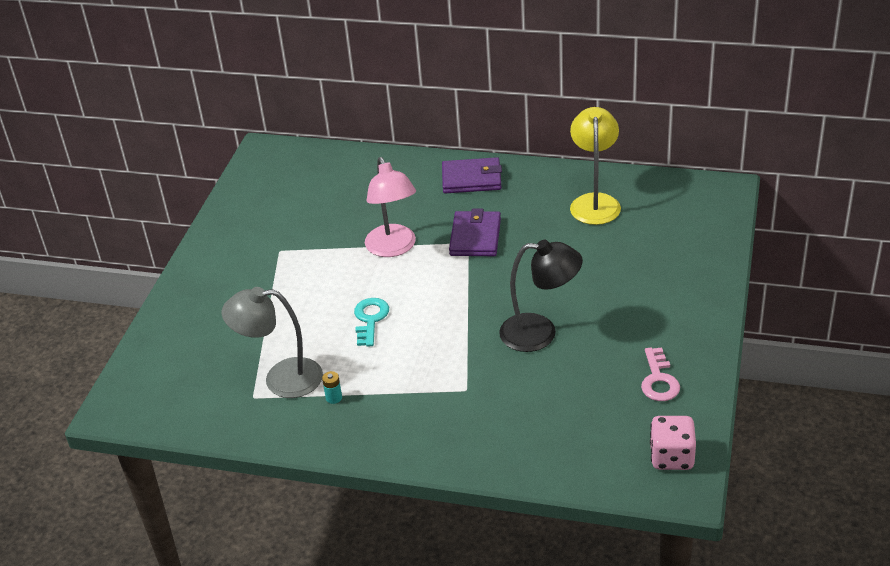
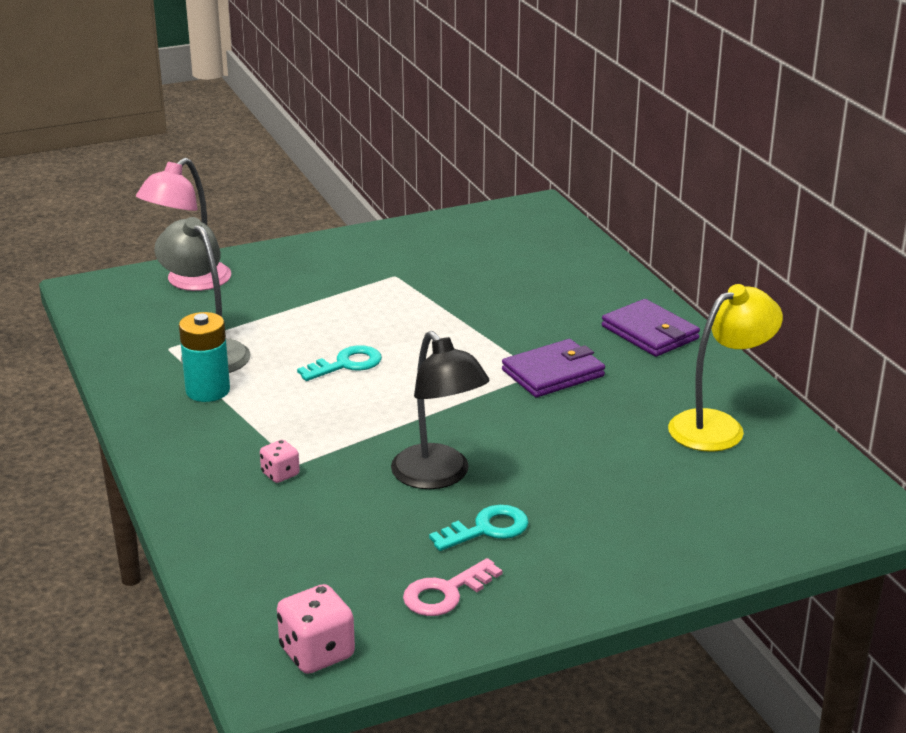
camera: 50 degrees right, 10 degrees down
turquoise battery [322,371,342,404] -> turquoise battery [179,312,230,402], size x2.15
pink lamp [365,157,416,257] -> pink lamp moved to [136,158,231,291]
none -> pink dice [260,440,300,483]
none -> turquoise key [429,505,529,551]

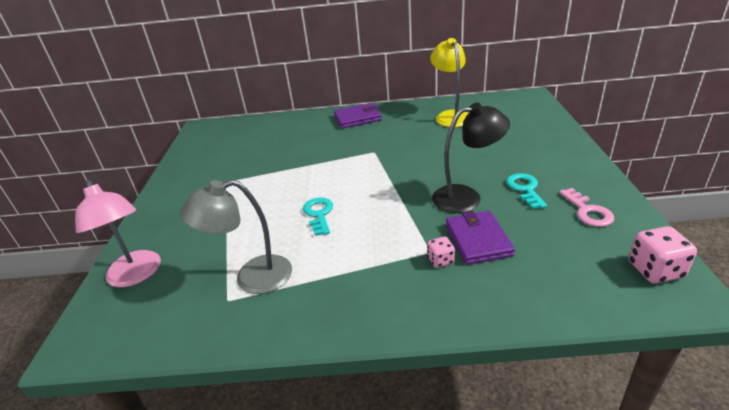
camera: 65 degrees left, 5 degrees up
turquoise battery [179,312,230,402] -> none
purple wallet [502,339,605,398] -> purple wallet moved to [446,211,515,265]

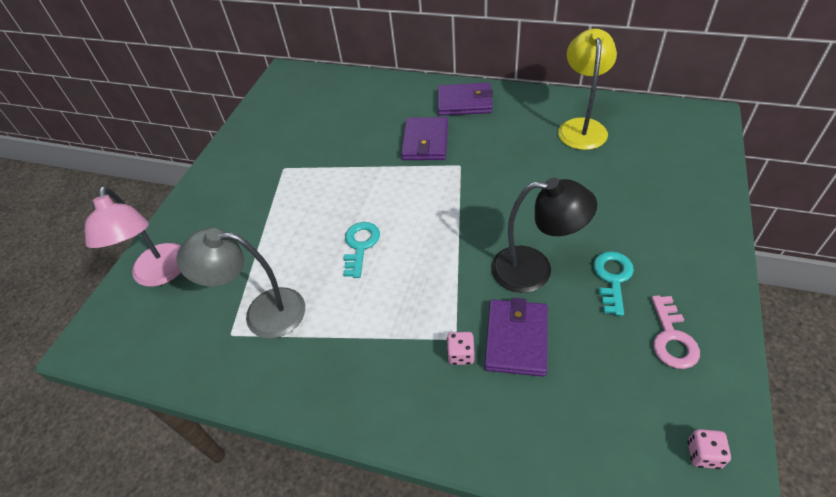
camera: 20 degrees right, 15 degrees up
pink dice [629,226,697,284] -> pink dice [688,429,731,469], size x0.59
none -> purple wallet [401,117,448,160]

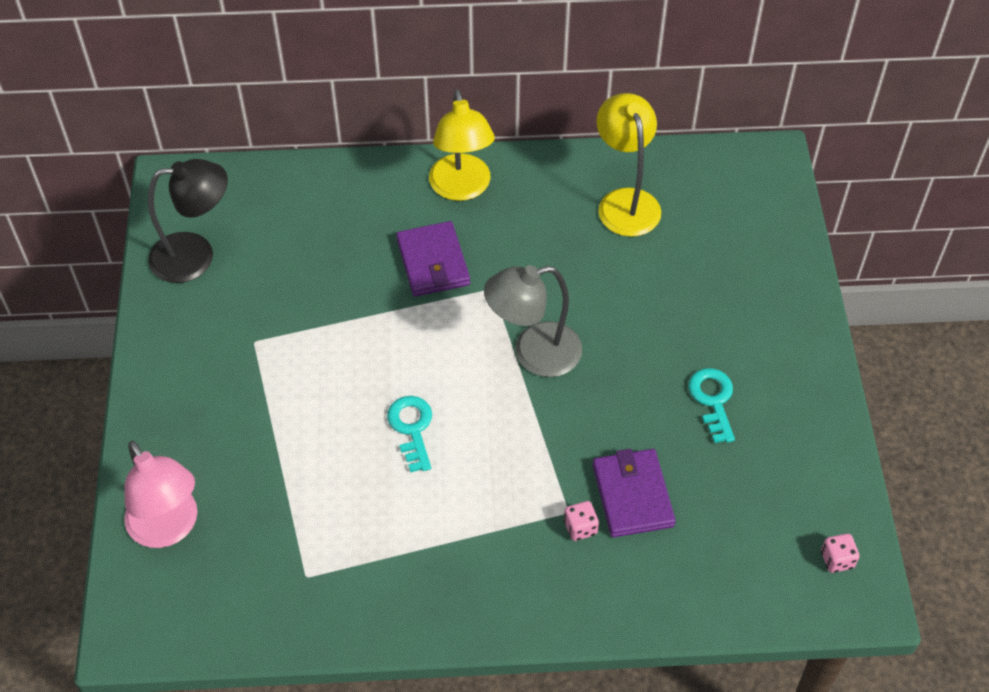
camera: 25 degrees left, 5 degrees up
grey lamp [176,228,305,338] -> grey lamp moved to [484,265,582,377]
purple wallet [438,82,493,116] -> yellow lamp [429,89,495,201]
black lamp [491,178,597,293] -> black lamp moved to [148,159,228,283]
pink key [651,295,700,369] -> none

